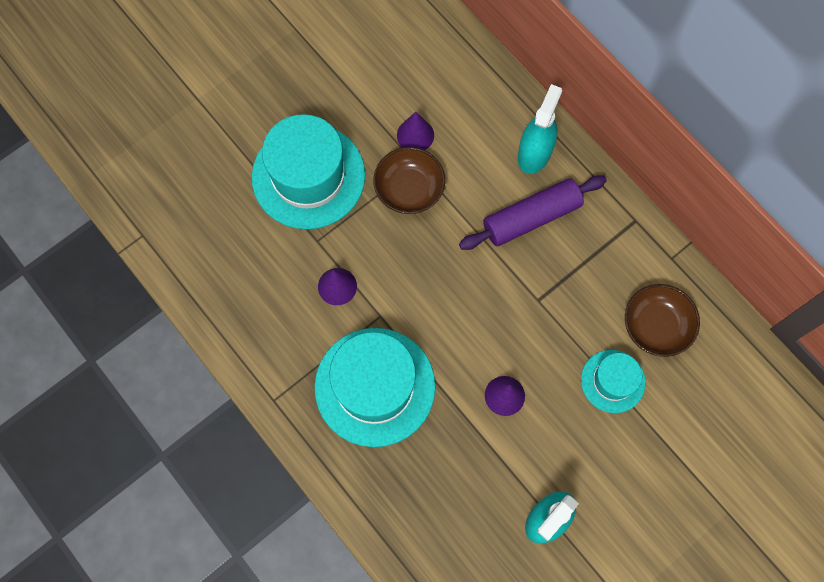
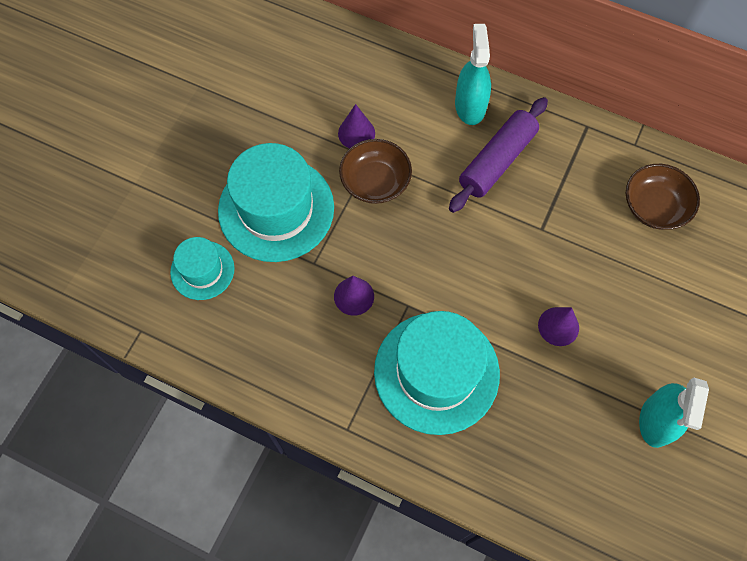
camera: 25 degrees left, 5 degrees down
turquoise hat [581,350,645,413] -> turquoise hat moved to [170,237,234,300]

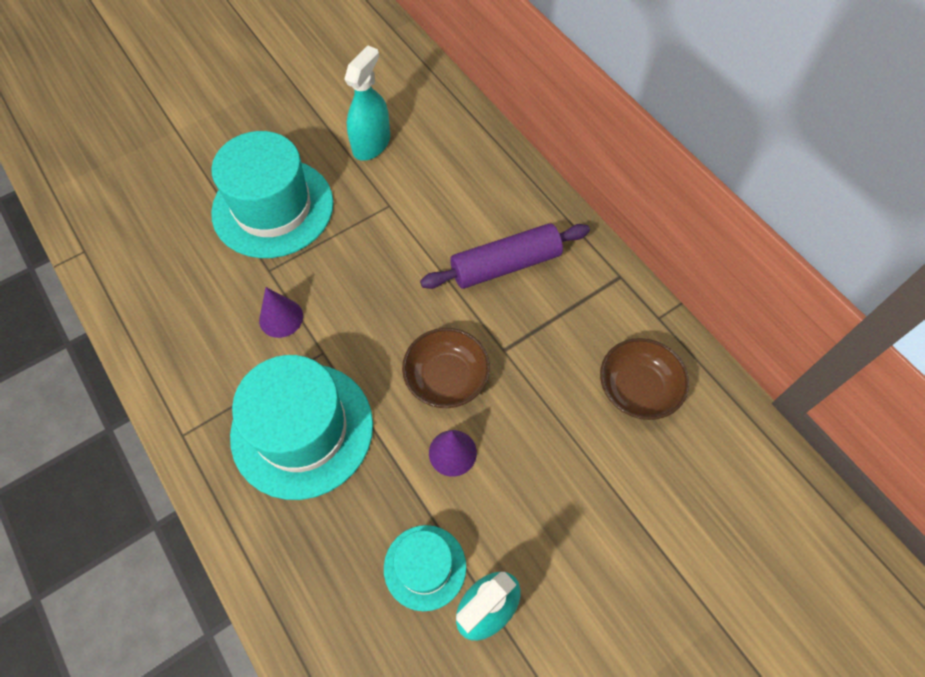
camera: 30 degrees right, 5 degrees down
turquoise hat [170,237,234,300] -> turquoise hat moved to [384,525,466,611]
purple cone [338,104,375,148] -> none
brown bowl [339,139,412,204] -> brown bowl moved to [402,328,490,408]
turquoise spray bottle [455,24,491,125] -> turquoise spray bottle moved to [344,46,390,161]

